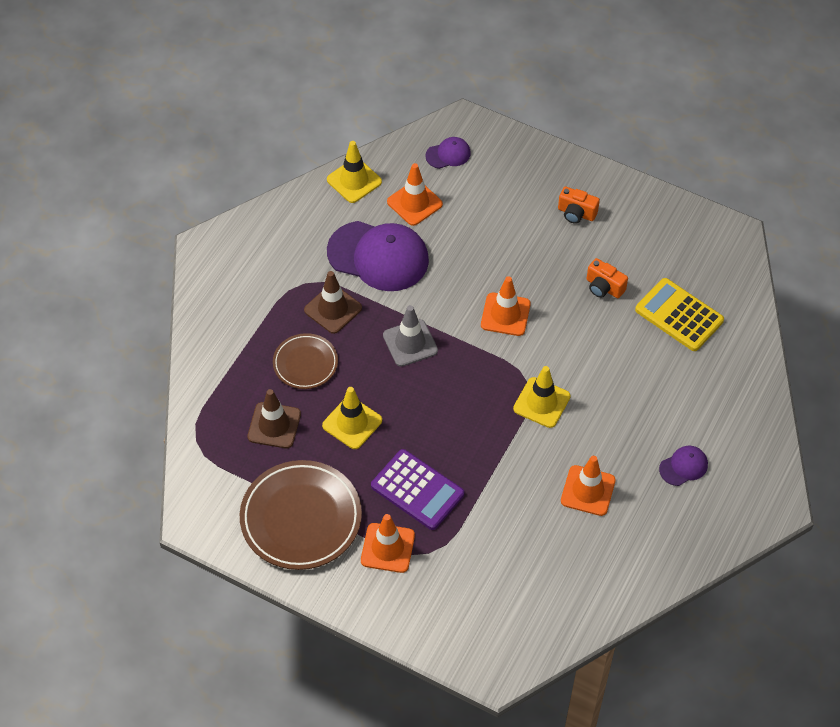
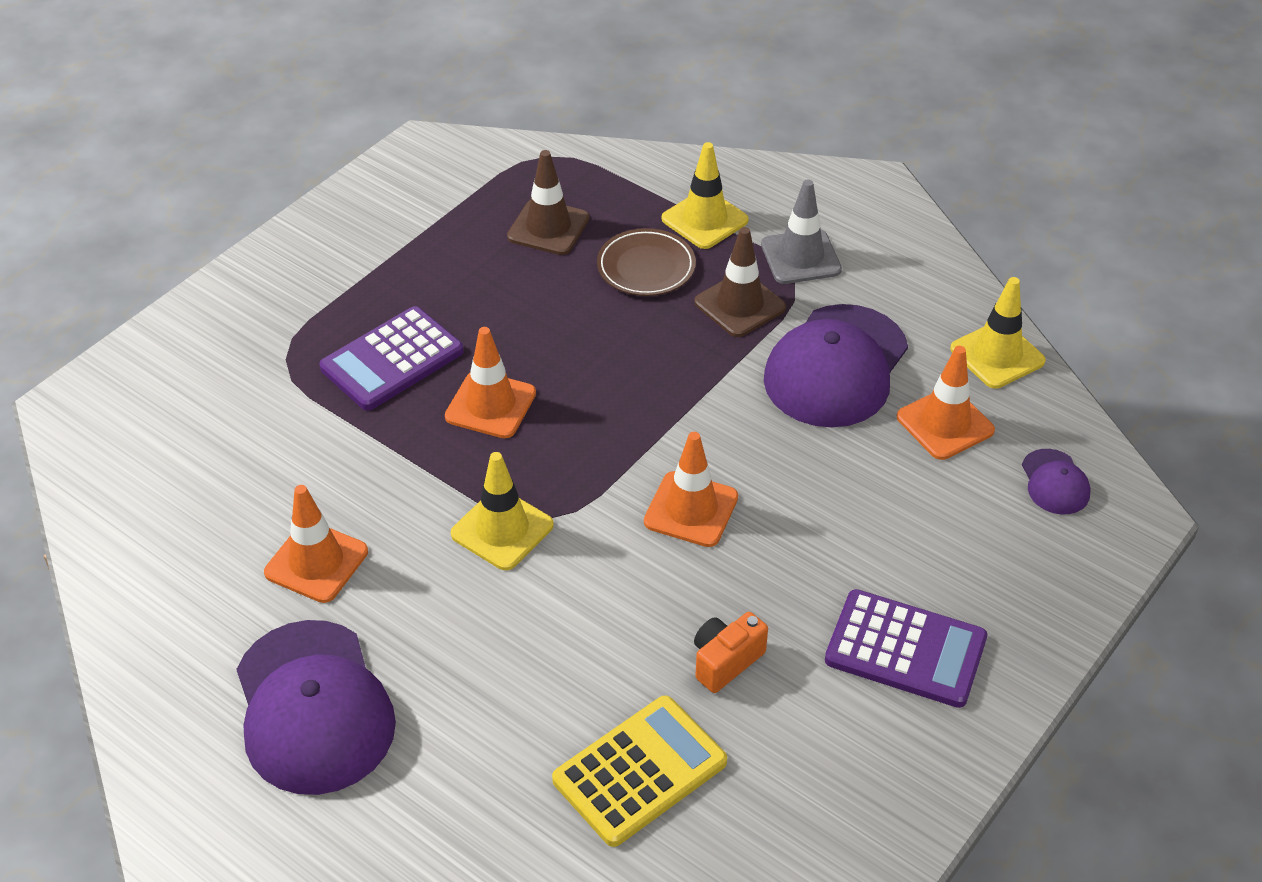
camera: 100 degrees right, 10 degrees down
brown plate [240,460,362,570] -> none
yellow traffic cone [322,387,382,449] -> yellow traffic cone moved to [662,142,749,249]
orange traffic cone [361,514,415,573] -> orange traffic cone moved to [445,327,536,438]
grey traffic cone [383,305,438,367] -> grey traffic cone moved to [761,179,842,284]
orange camera [558,187,600,224] -> purple calculator [825,589,987,708]
purple cap [659,446,708,486] -> purple cap [236,620,396,795], size x2.17

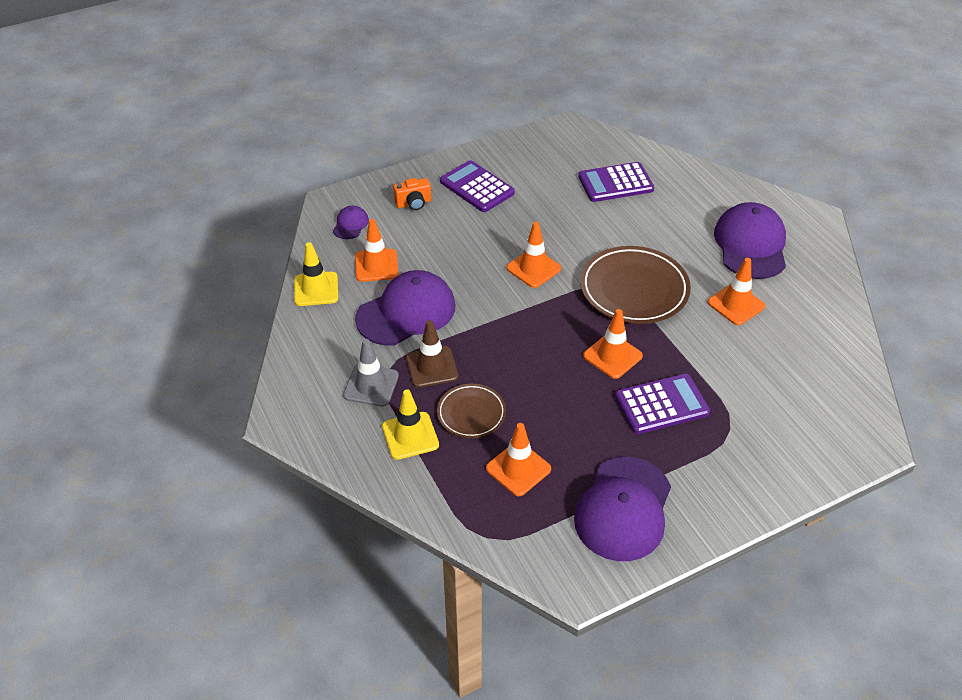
camera: 155 degrees left, 0 degrees up
yellow traffic cone [451,452,554,570] -> brown plate [580,246,691,324]
brown traffic cone [507,150,590,255] -> orange traffic cone [486,423,551,496]
yellow calculator [552,696,727,847] -> purple calculator [578,162,654,202]
orange camera [694,612,768,693] -> orange camera moved to [393,178,431,210]
none -> purple cap [574,457,671,561]

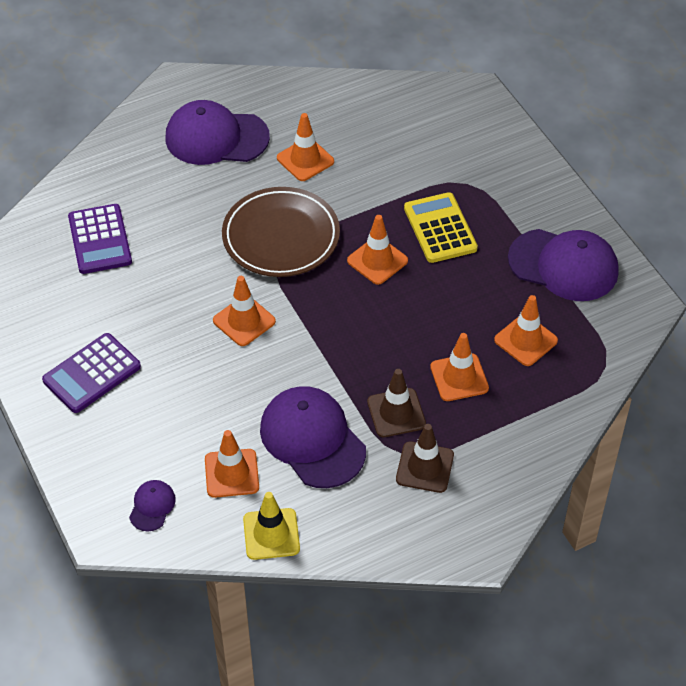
camera: 90 degrees left, 5 degrees up
purple cap [333,206,369,239] -> purple cap turned 90 degrees clockwise [129,480,176,531]
grey traffic cone [343,339,399,407] -> brown traffic cone [396,424,454,493]
yellow traffic cone [382,389,439,460] -> none
orange camera [393,178,431,210] -> none
brown plate [437,384,506,438] -> orange traffic cone [430,333,489,401]
purple calculator [615,373,710,434] -> yellow calculator [404,192,478,263]

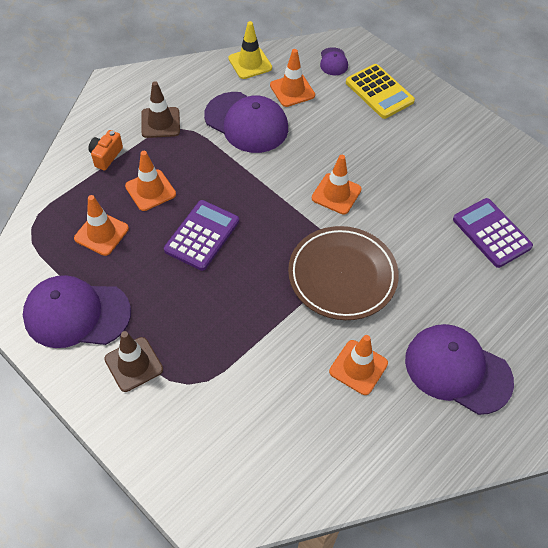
camera: 160 degrees right, 5 degrees up
purple calculator [42,333,141,413] -> purple calculator moved to [164,200,239,271]
purple cap [166,100,270,165] -> purple cap turned 135 degrees counterclockwise [405,324,514,415]
orange traffic cone [347,215,408,285] -> none
brown traffic cone [367,369,426,437] -> brown traffic cone moved to [104,331,163,392]
yellow calculator [404,192,478,263] -> yellow calculator moved to [346,64,415,119]
none -> orange camera [88,130,123,170]

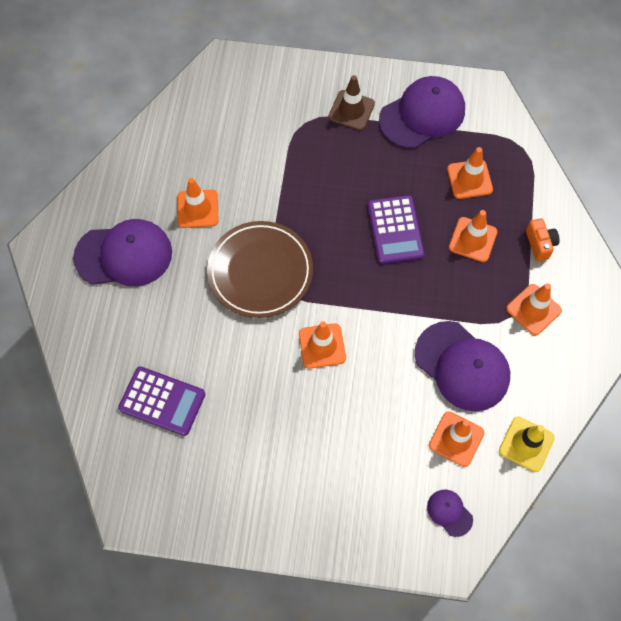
camera: 145 degrees right, 10 degrees up
brown traffic cone [141,81,180,138] -> orange traffic cone [506,283,562,336]
purple cap [204,92,288,153] -> purple cap turned 135 degrees counterclockwise [415,321,510,411]
yellow calculator [346,64,415,119] -> none

